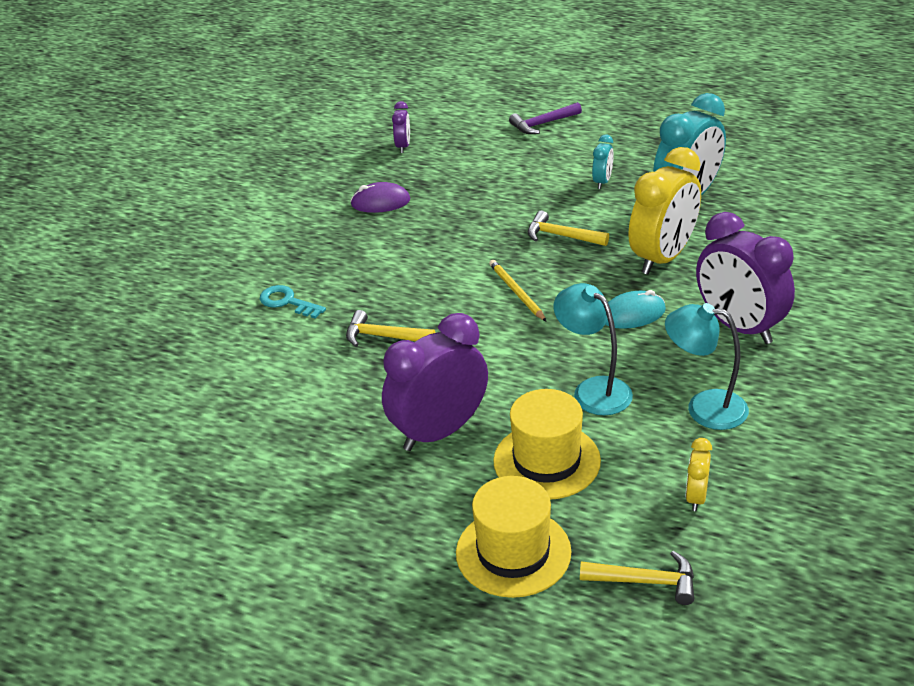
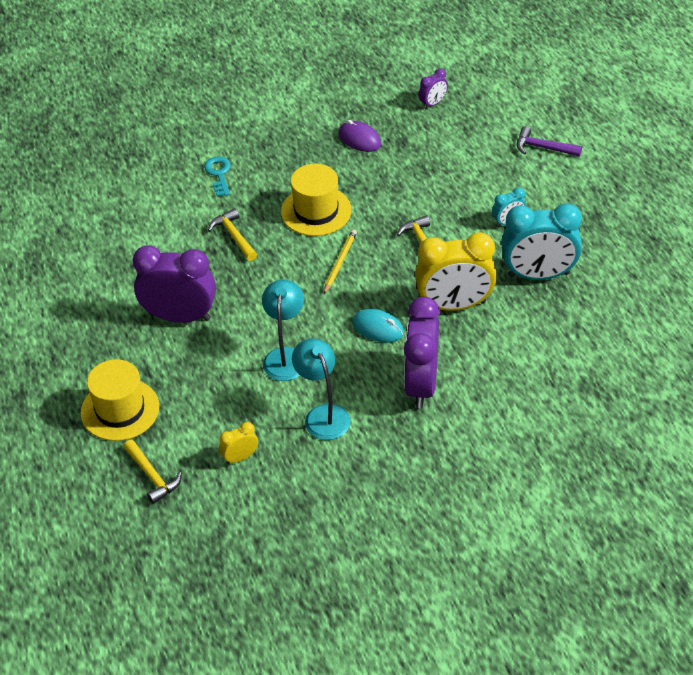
camera: 45 degrees right, 10 degrees up
yellow hat [493,389,601,499] -> yellow hat moved to [281,164,352,236]

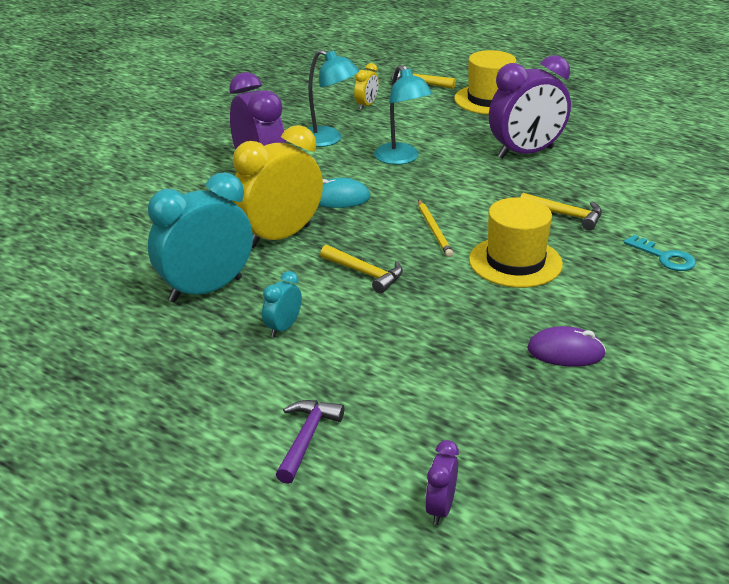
camera: 145 degrees right, 15 degrees down
purple clock [419,68,448,109] -> purple clock moved to [425,440,459,525]
purple hammer [517,126,582,157] -> purple hammer turned 60 degrees counterclockwise [276,400,344,484]

